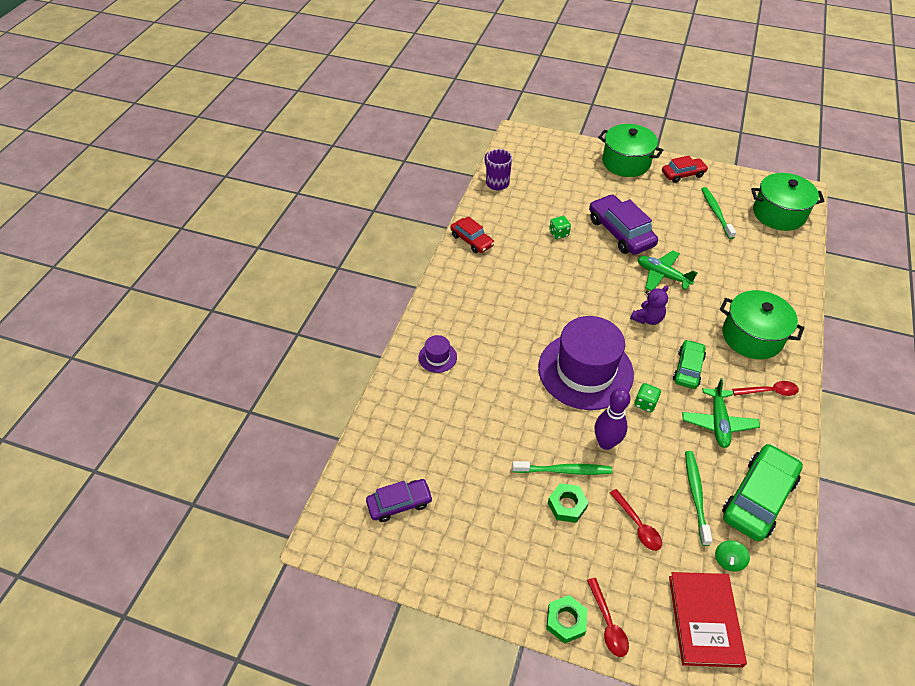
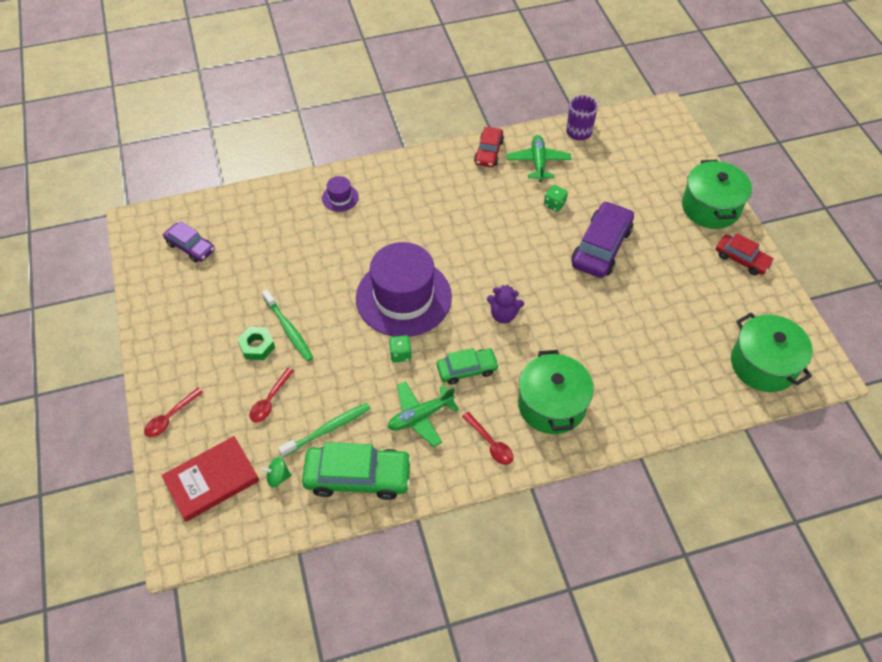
camera: 55 degrees right, 5 degrees up
green nut [546,595,587,644] -> none
purple bowling pin [595,388,630,450] -> none
green plane [637,250,697,291] -> green plane moved to [507,135,572,182]
green toothbrush [701,187,736,239] -> none

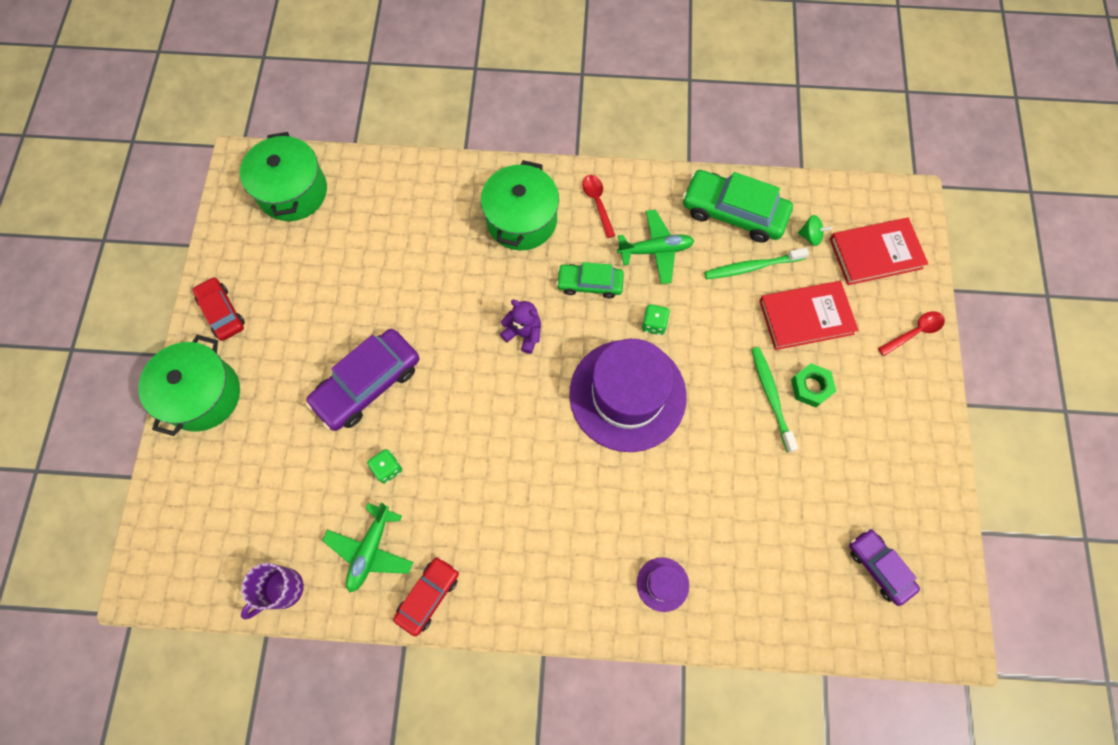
camera: 160 degrees left, 15 degrees up
red spoon [249,368,294,422] -> red book [759,281,859,350]

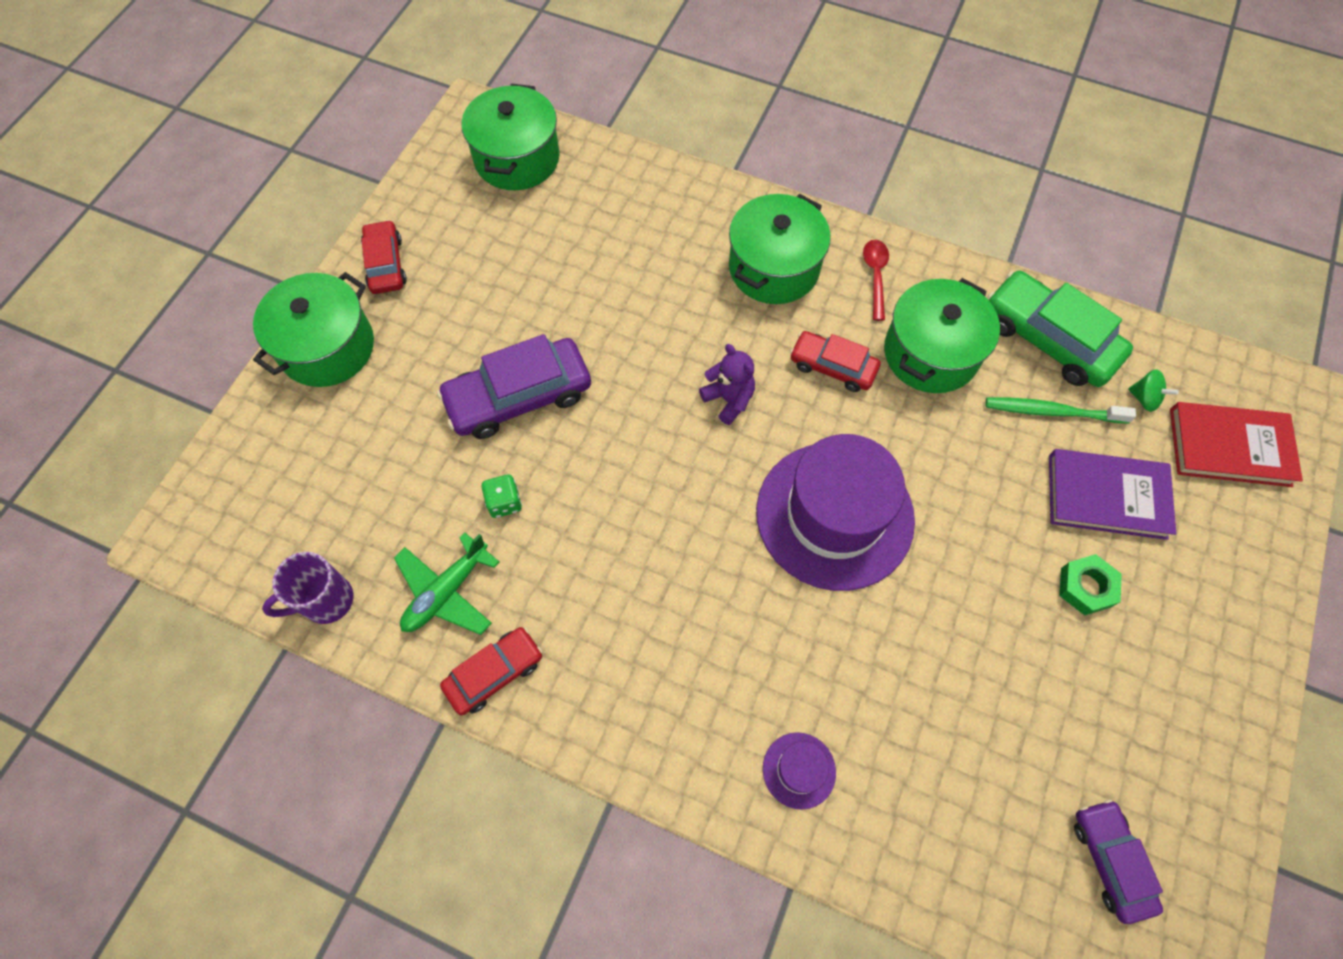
camera: 20 degrees right, 5 degrees down
green car [556,262,624,298] -> red car [790,331,881,392]
green plane [617,210,694,284] -> green pot [884,278,1000,393]
green dice [642,304,670,335] -> none
green toothbrush [751,347,798,453] -> none
red book [759,281,859,350] -> purple book [1049,449,1176,540]
red spoon [878,311,945,356] -> none

